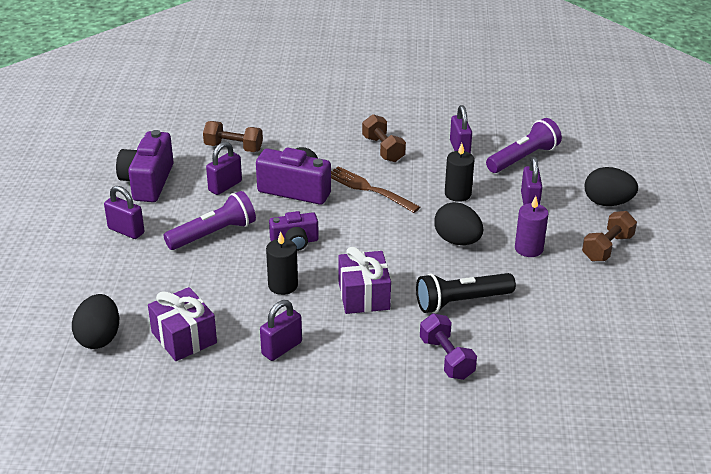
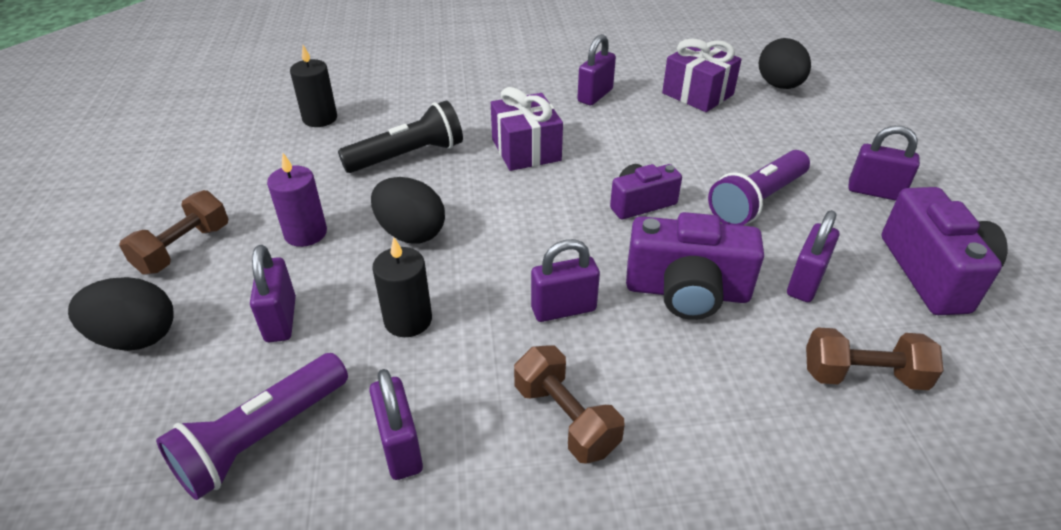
camera: 170 degrees right, 5 degrees up
black candle [266,232,298,295] -> black candle moved to [290,45,337,127]
brown fork [331,166,420,213] -> purple padlock [531,239,600,322]
purple dumbbell [420,314,477,380] -> none

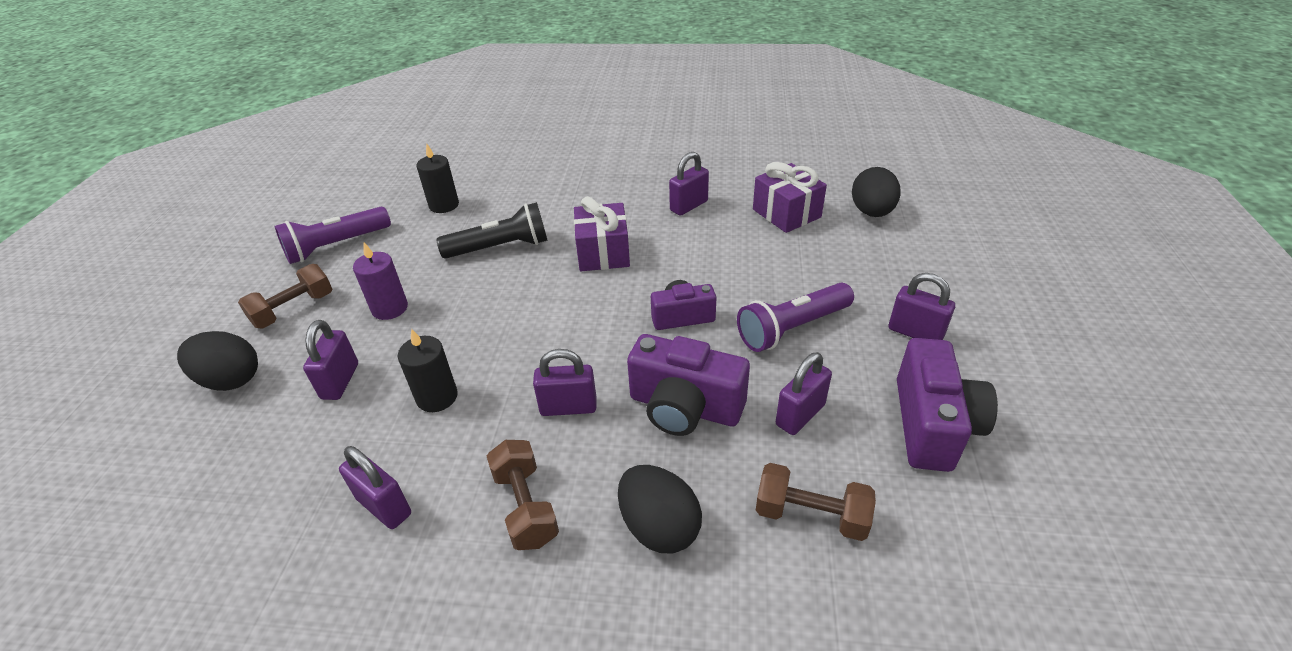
camera: 15 degrees right, 0 degrees up
purple flashlight [156,353,348,500] -> purple flashlight moved to [275,207,391,264]
purple padlock [369,369,423,480] -> purple padlock turned 45 degrees counterclockwise [339,446,411,529]
black egg [371,177,445,243] -> black egg moved to [618,465,702,553]

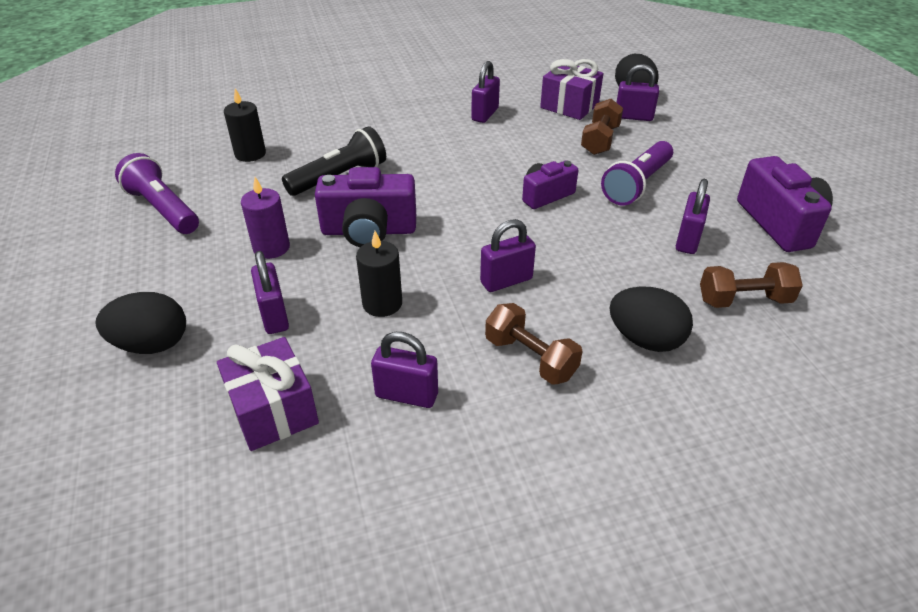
camera: 25 degrees left, 0 degrees up
brown dumbbell [238,264,332,328] -> brown dumbbell moved to [581,99,623,155]
purple flashlight [275,207,391,264] -> purple flashlight turned 105 degrees clockwise [115,153,199,234]
purple gift [574,196,630,271] -> purple gift moved to [217,337,319,451]
purple camera [627,334,750,436] -> purple camera moved to [315,167,416,247]
purple padlock [889,273,955,340] -> purple padlock moved to [616,64,659,121]

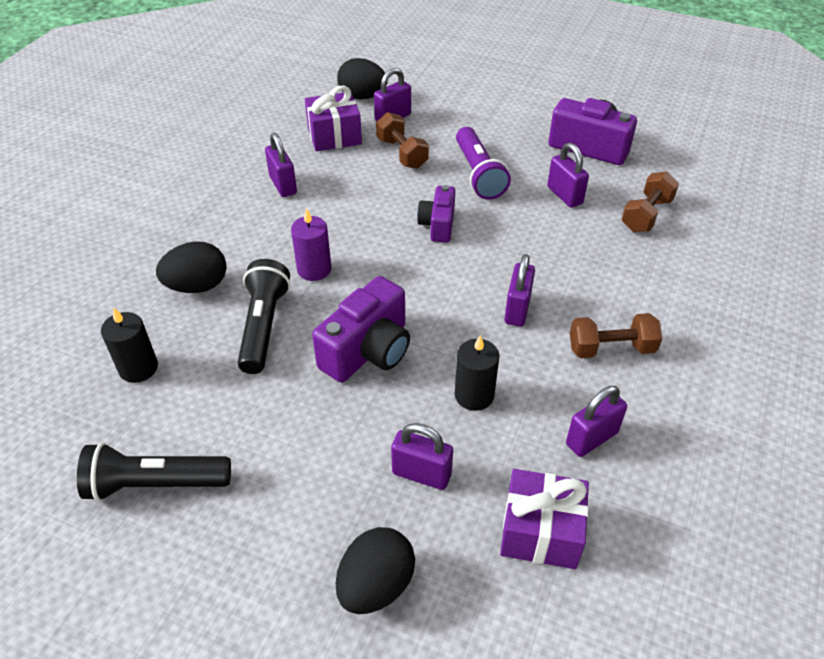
camera: 50 degrees left, 5 degrees up
purple flashlight [115,153,199,234] -> black flashlight [77,443,231,501]
purple candle [241,177,290,259] -> purple candle moved to [291,208,331,281]
black egg [609,286,693,352] -> black egg moved to [156,241,227,293]

